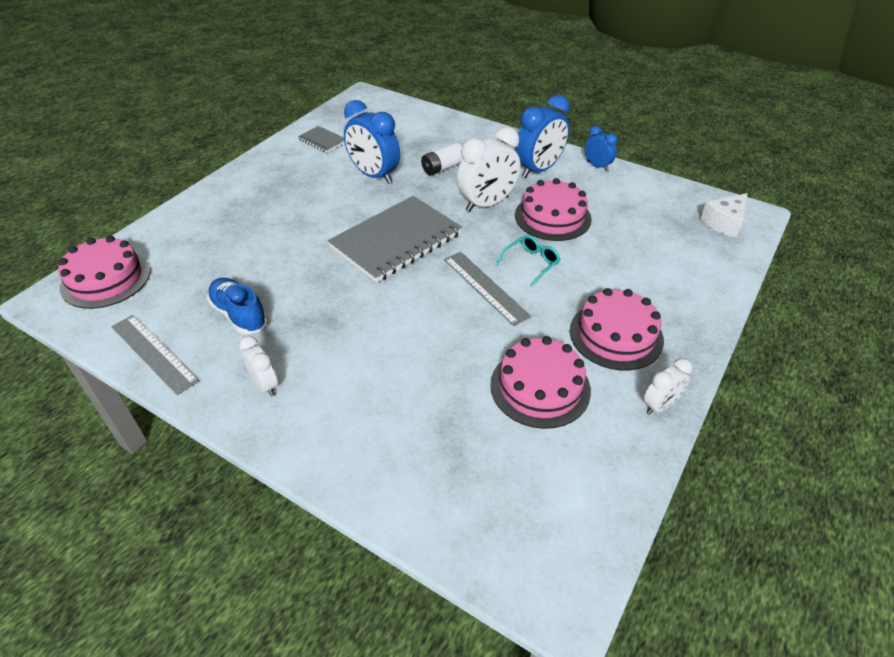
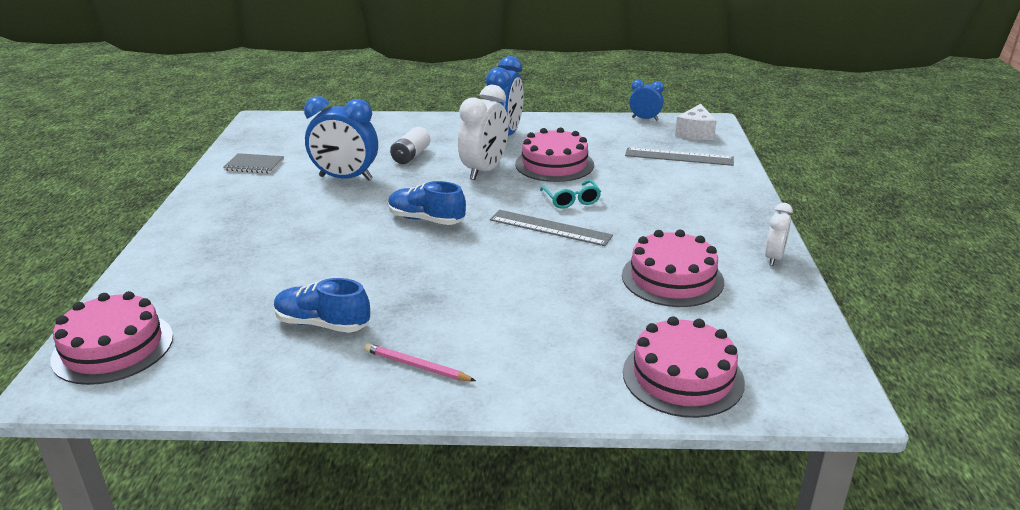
camera: 30 degrees left, 15 degrees down
grey ruler [111,315,199,395] -> grey ruler moved to [625,147,734,166]
white clock [239,336,278,397] -> pink pencil [364,343,476,381]
grey notebook [328,196,462,283] -> blue shoe [388,181,466,225]
turquoise glasses [496,235,560,287] -> turquoise glasses turned 150 degrees clockwise [540,180,601,208]
pink cake [570,288,664,370] -> pink cake moved to [623,316,745,418]
blue clock [585,126,618,171] -> blue clock moved to [629,79,664,121]

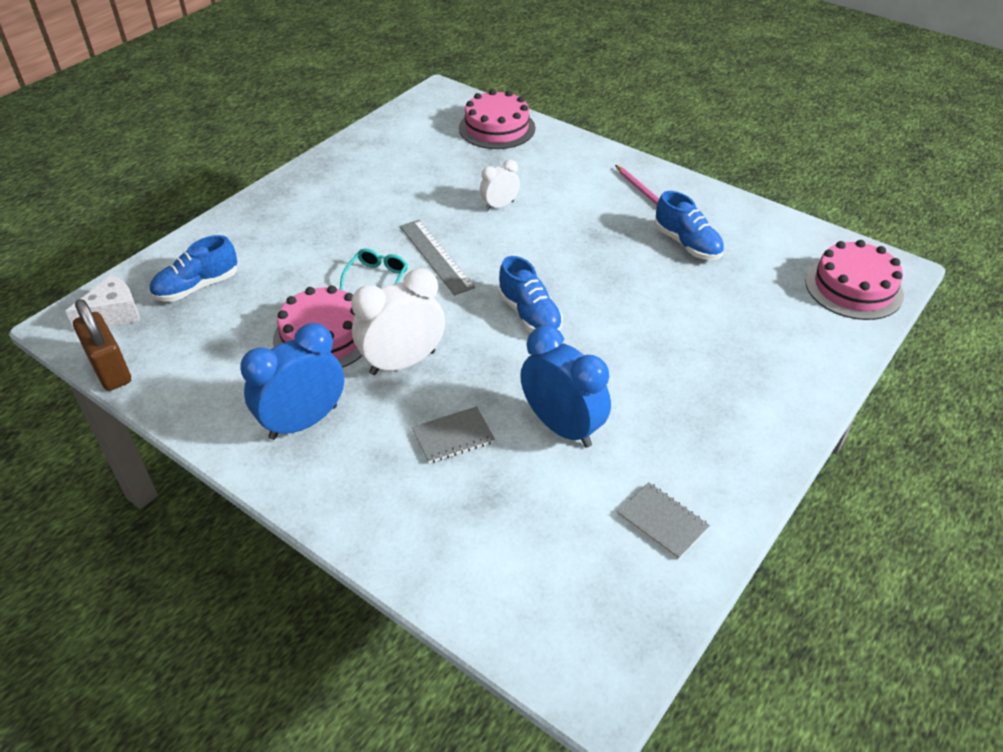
camera: 145 degrees left, 15 degrees up
white battery [390,127,431,164] -> grey notebook [412,406,495,464]
pink cake [622,230,724,307] -> none
grey ruler [625,147,734,166] -> blue shoe [149,235,237,302]
blue clock [629,79,664,121] -> brown padlock [73,299,131,391]
white clock [765,203,793,266] -> white clock moved to [480,160,520,210]

